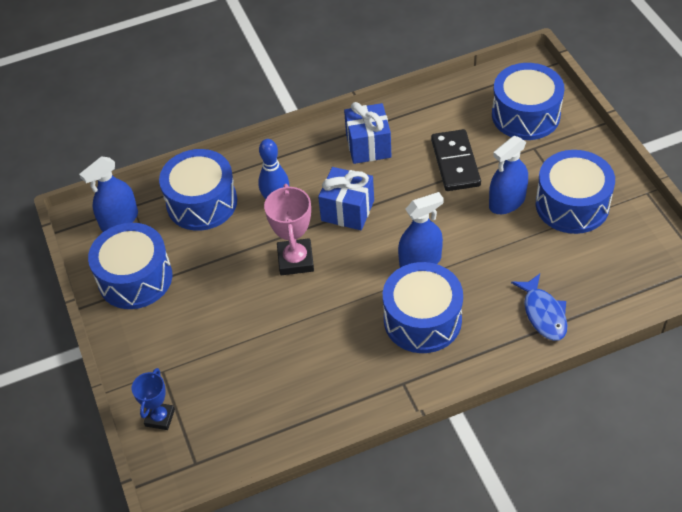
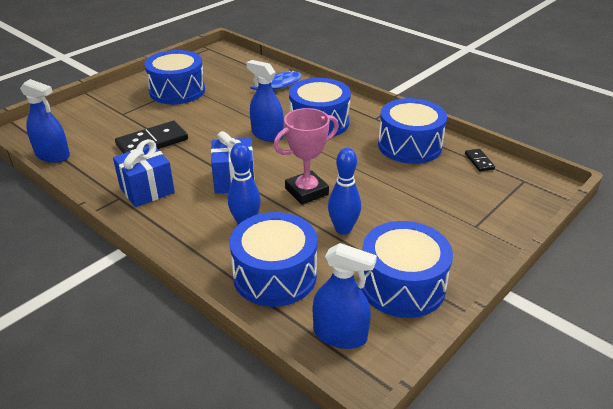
camera: 120 degrees left, 15 degrees down
blue trophy [132,368,175,430] -> none
blue spray bottle [489,136,528,214] -> blue spray bottle moved to [20,79,70,163]
blue drum [492,63,565,140] -> blue drum moved to [378,98,447,164]
none -> blue bowling pin [328,148,361,235]
none -> black domino [465,149,495,172]

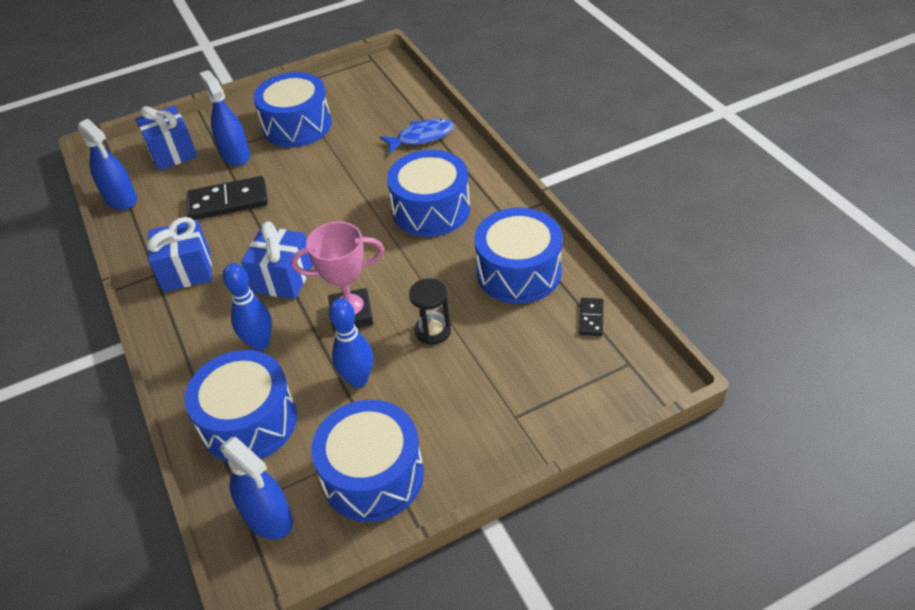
camera: 25 degrees right, 10 degrees up
blue spray bottle [246,60,284,142] -> blue spray bottle moved to [199,70,250,166]
none -> blue gift [136,105,197,171]
none -> black hourglass [409,278,451,345]

